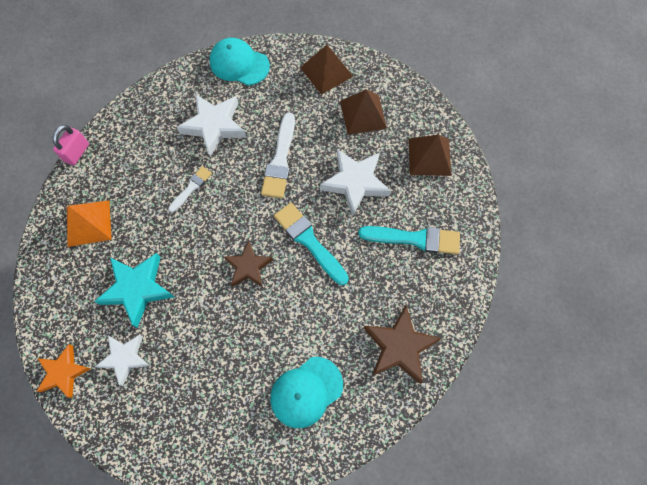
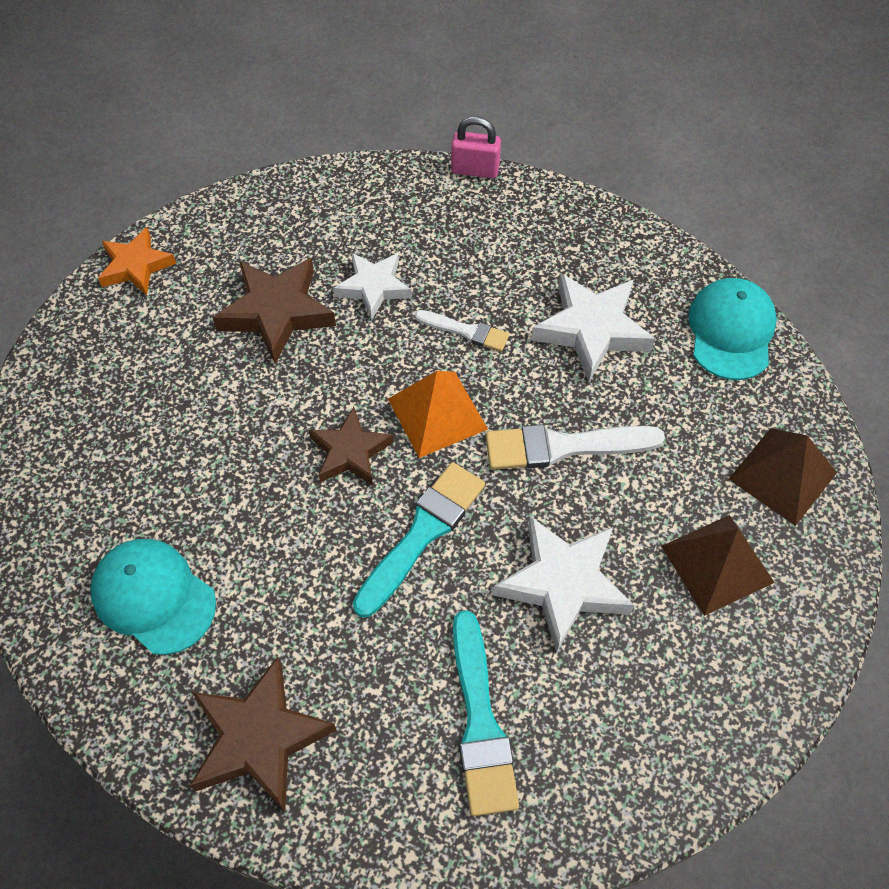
camera: 75 degrees right, 10 degrees down
orange pyramid [67,201,112,247] -> orange pyramid moved to [388,371,488,458]
turquoise star [94,253,174,328] -> brown star [213,258,336,364]
white star [95,335,150,386] -> white star moved to [333,252,412,320]
brown pyramid [408,135,452,176] -> none

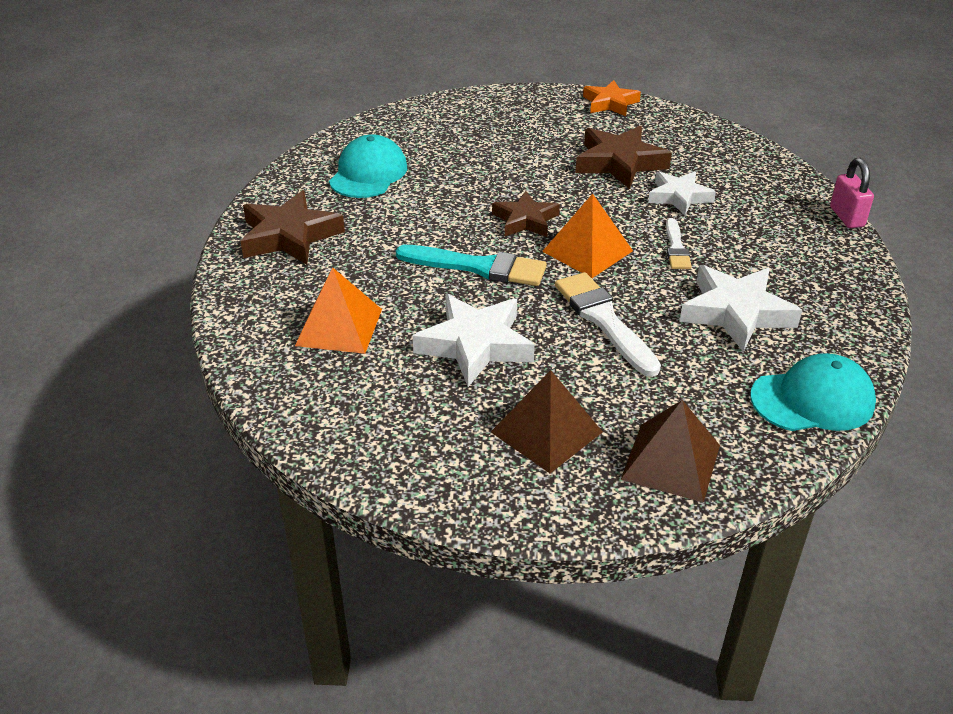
camera: 70 degrees right, 20 degrees down
turquoise brush [453,610,519,816] -> orange pyramid [295,267,382,354]

